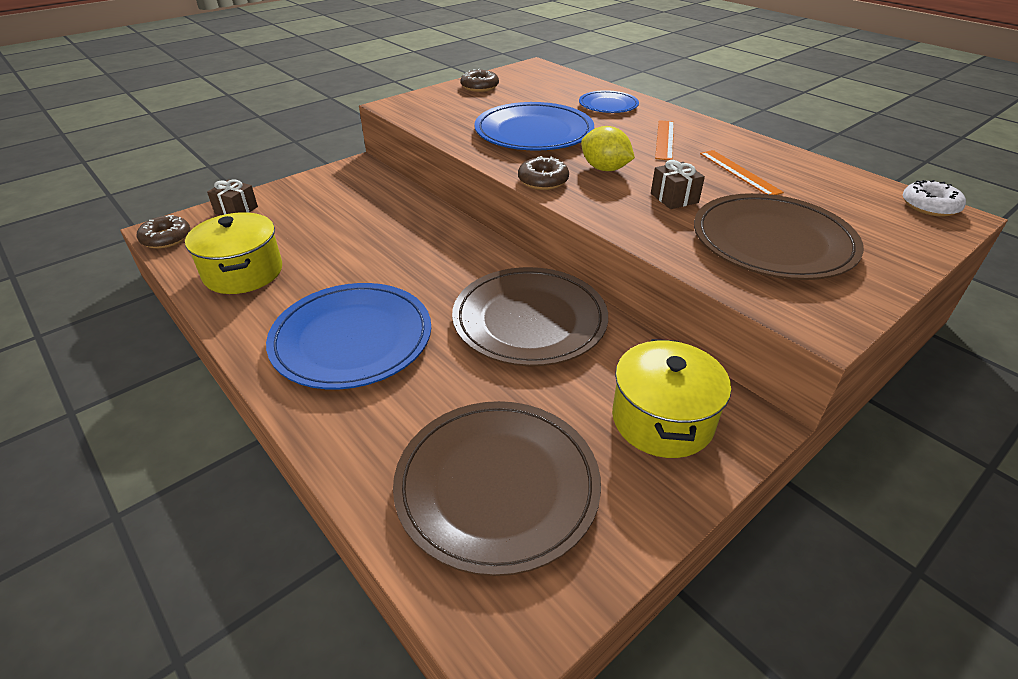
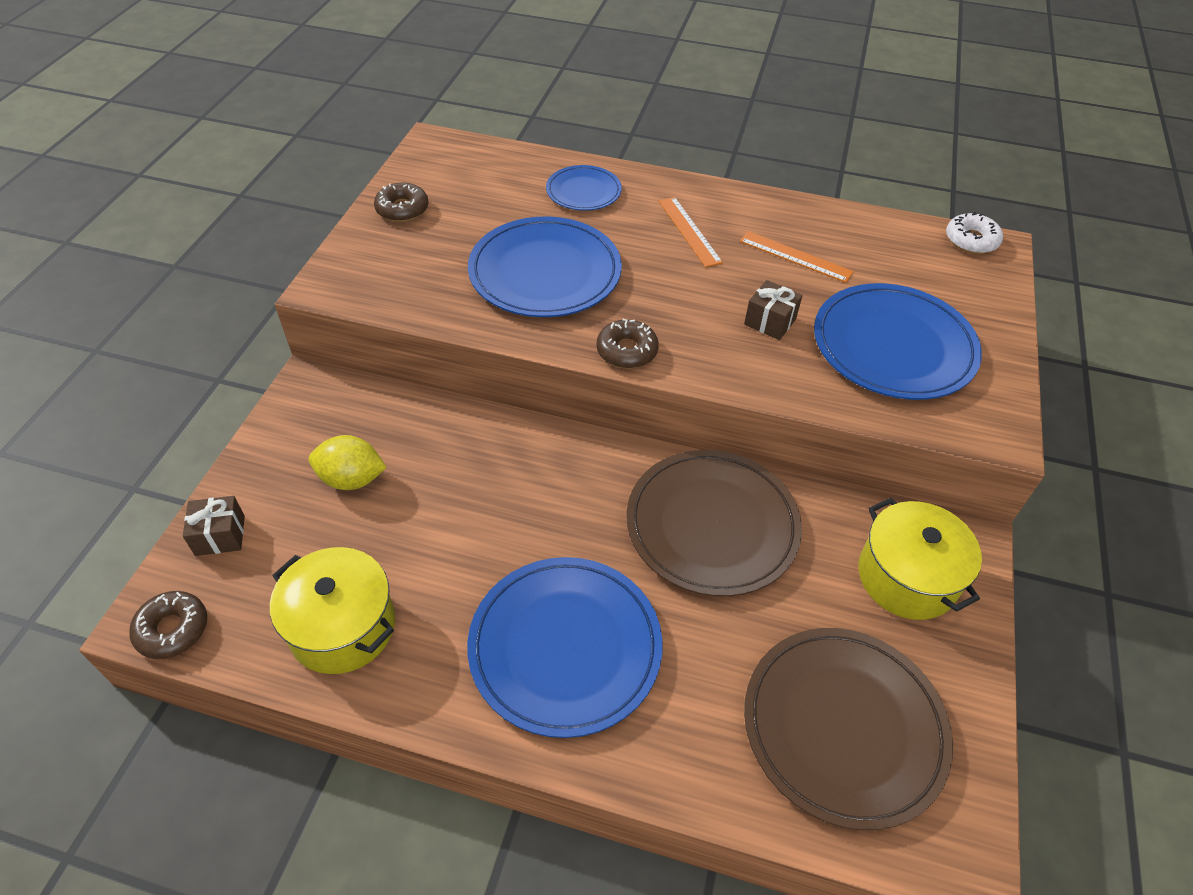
camera: 35 degrees left, 10 degrees up
yellow lemon [581,126,635,171] -> yellow lemon moved to [309,435,387,490]
brown plate [694,193,864,280] -> blue plate [814,283,982,400]

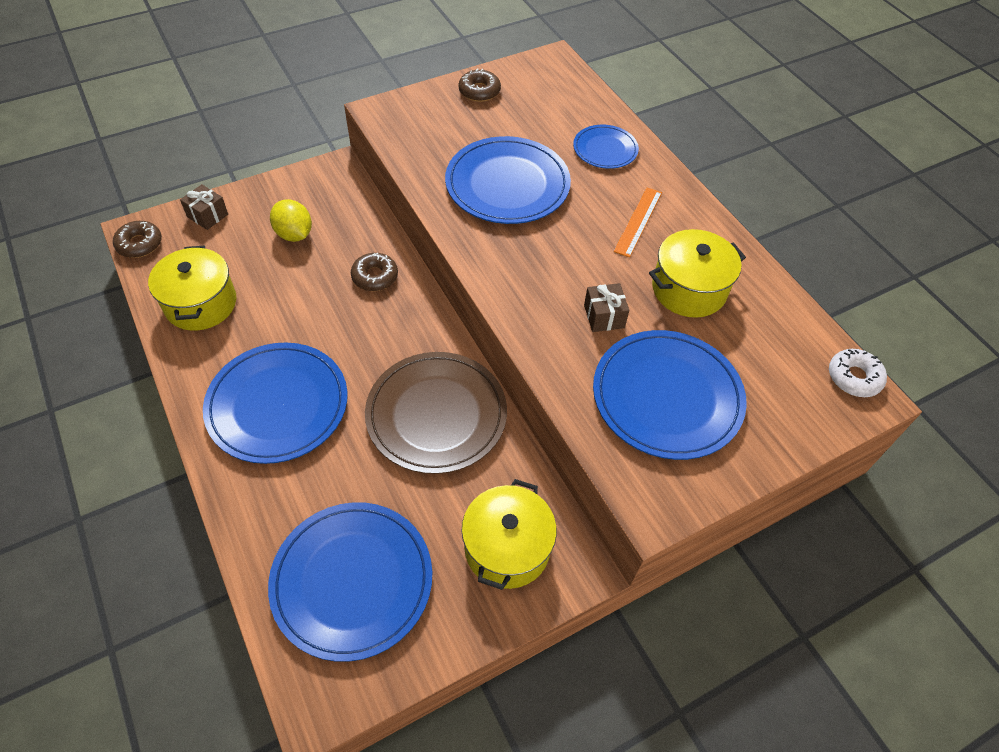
camera: 45 degrees right, 5 degrees up
brown donut [596,319,659,369] -> brown donut moved to [351,253,398,291]
orange ruler [740,231,854,283] -> yellow pot [649,229,746,318]
brown plate [744,628,953,830] -> blue plate [268,502,432,662]

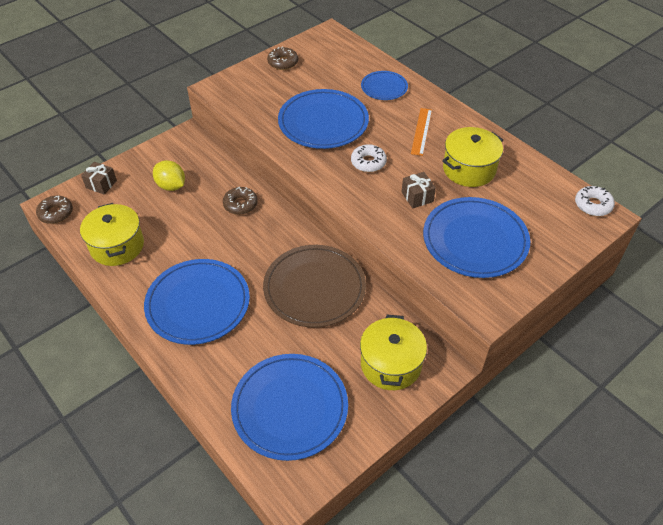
camera: 10 degrees left, 5 degrees down
none -> white donut [351,144,387,172]

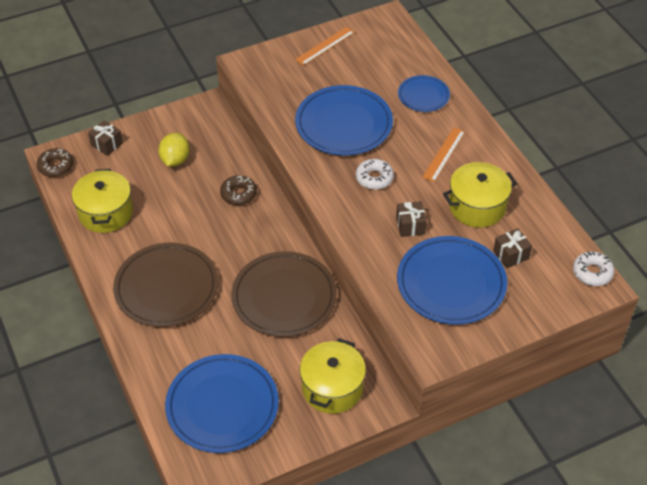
camera: 15 degrees right, 0 degrees up
blue plate [144,259,250,345] -> brown plate [113,243,219,327]
yellow lemon [153,160,185,191] -> yellow lemon turned 45 degrees clockwise [158,133,190,167]
brown donut [267,47,298,70] -> orange ruler [295,27,355,66]
none -> brown gift [493,228,532,268]

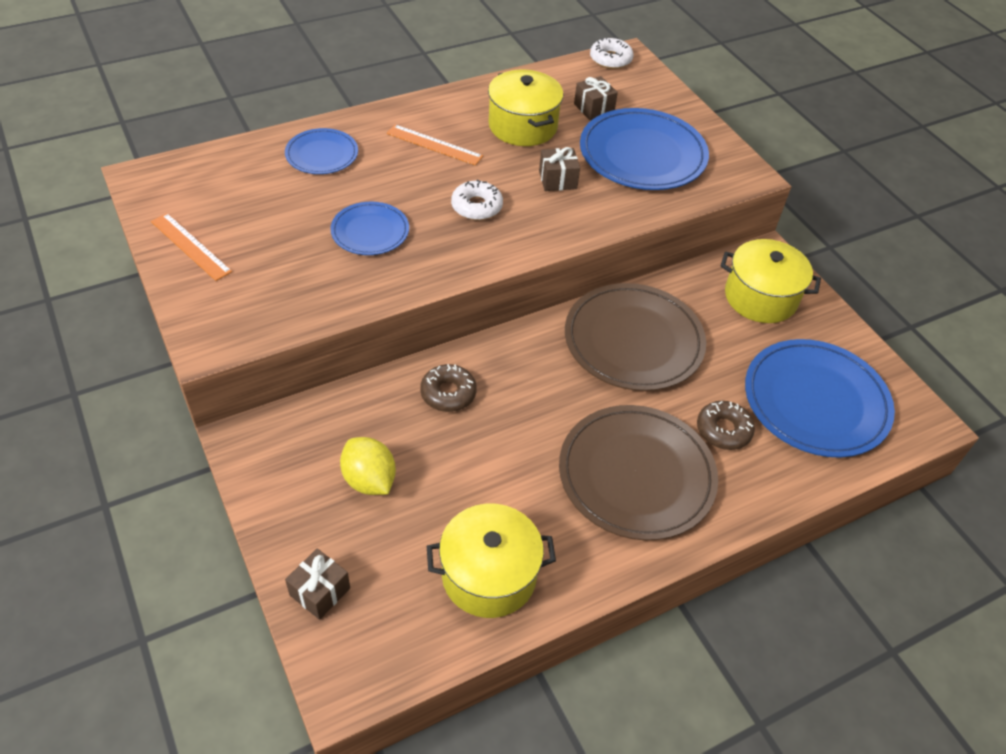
camera: 95 degrees left, 0 degrees up
brown donut [37,148,73,177] -> brown donut moved to [697,401,755,450]
yellow lemon [158,133,190,167] -> yellow lemon turned 45 degrees clockwise [340,437,396,495]
blue plate [295,85,393,155] -> blue plate [330,202,409,255], size x0.55

